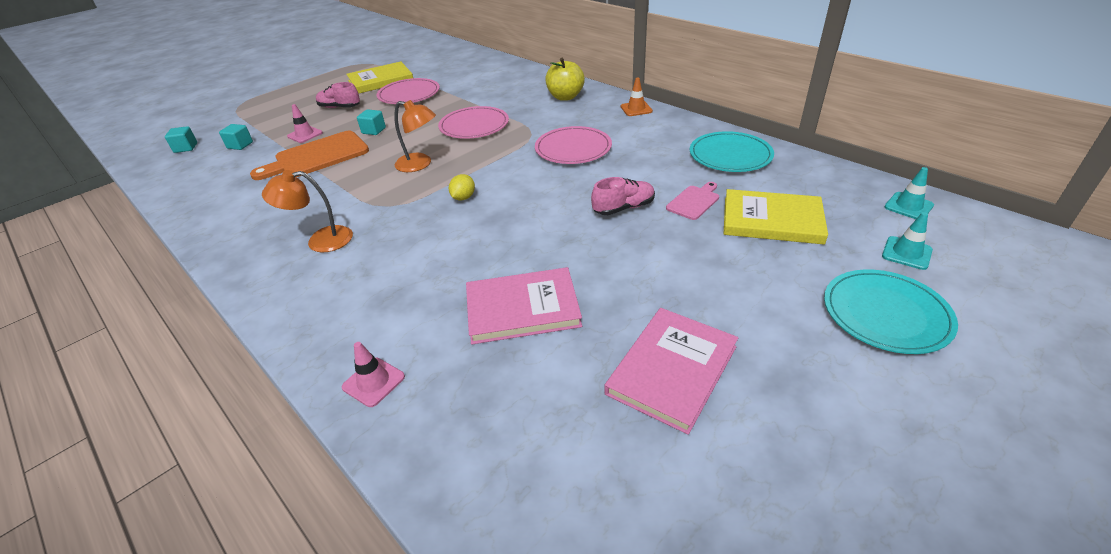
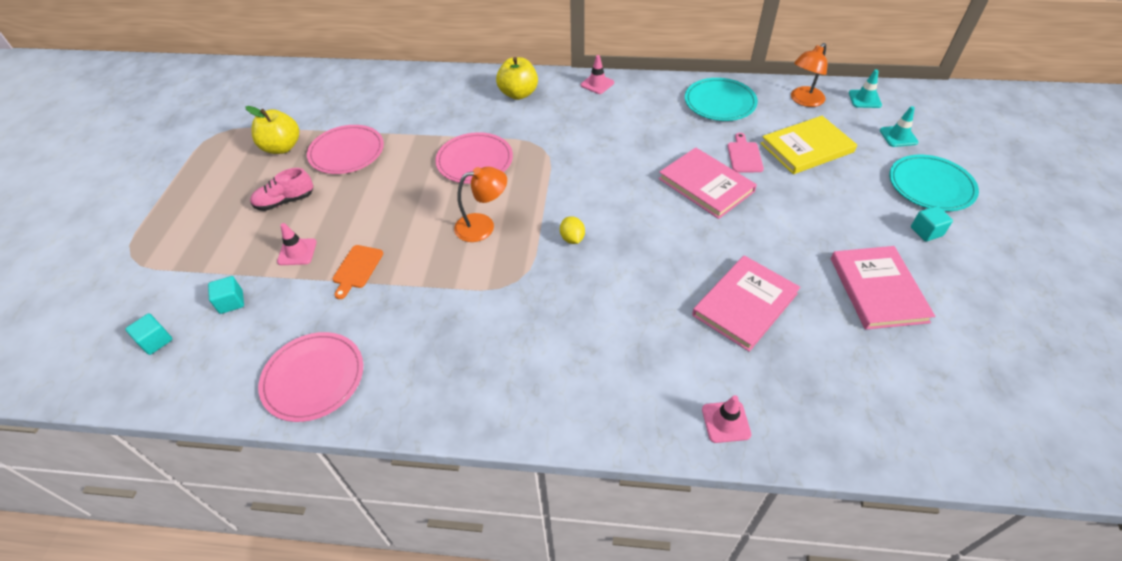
camera: 40 degrees left, 10 degrees up
orange cutting board [250,131,369,180] -> orange cutting board [332,245,383,299], size x0.51
orange lamp [262,170,353,252] -> orange lamp moved to [791,43,827,107]
yellow book [346,61,413,94] -> yellow apple [245,106,299,154]
turquoise cube [357,109,386,135] -> turquoise cube moved to [911,206,953,241]
pink plate [535,126,612,164] -> pink plate moved to [258,332,363,422]
pink shoe [591,177,655,215] -> pink book [659,147,757,219]
orange traffic cone [621,78,653,116] -> pink traffic cone [581,55,614,94]

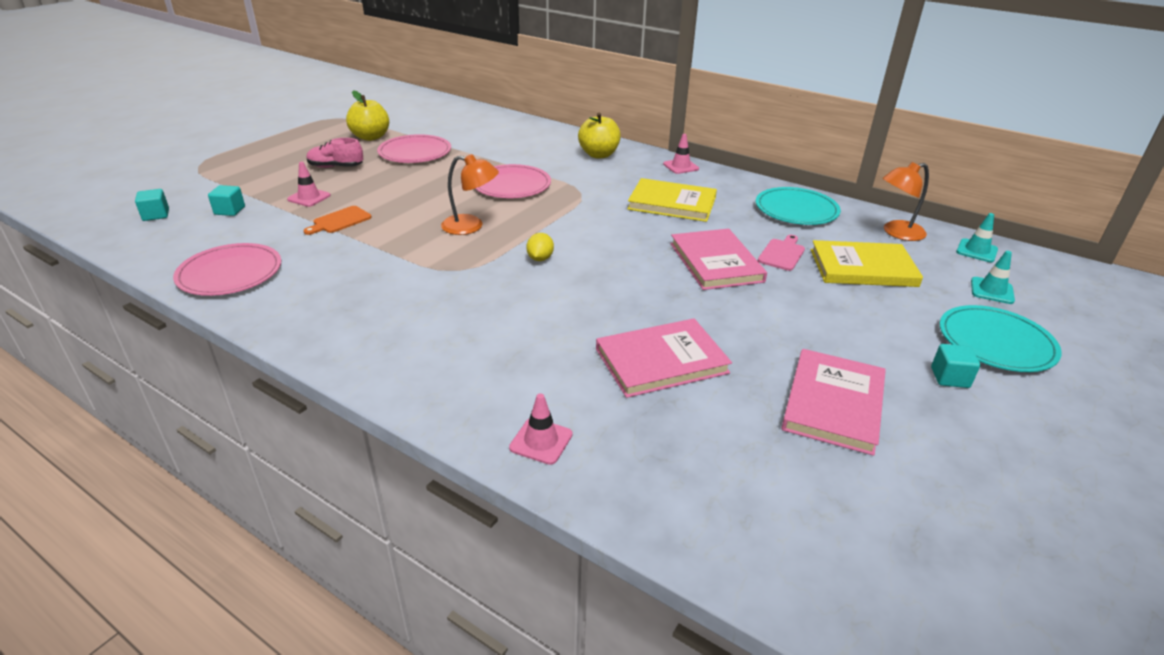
camera: 25 degrees right, 15 degrees down
none -> yellow book [627,178,717,222]

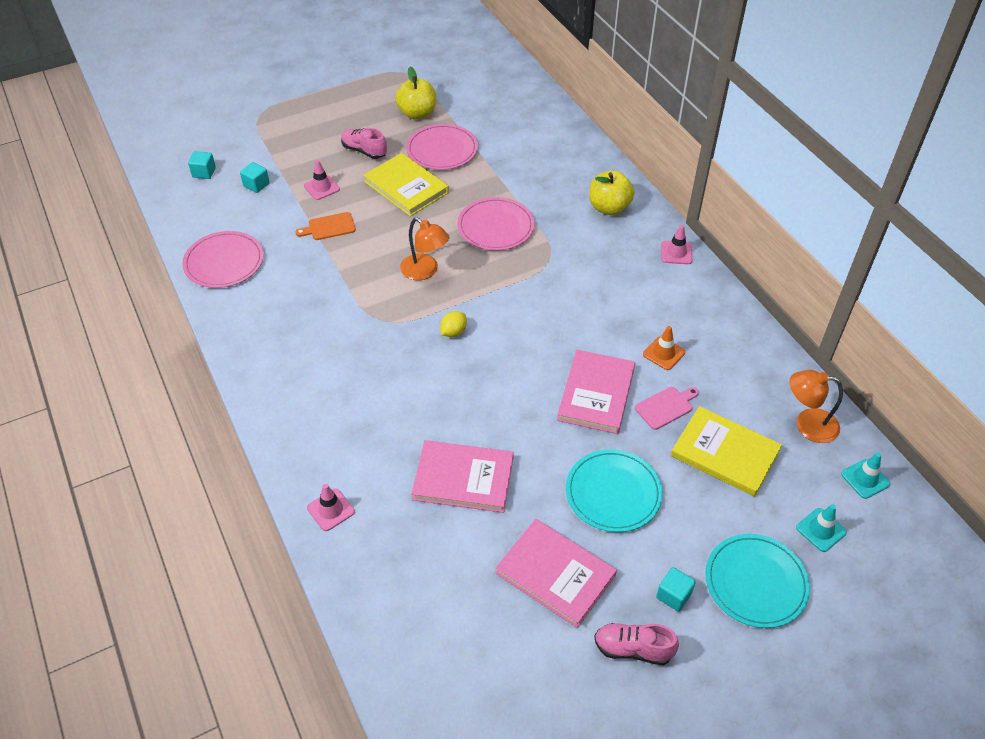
camera: 30 degrees right, 15 degrees up
yellow book [627,178,717,222] -> yellow book moved to [363,153,449,216]
turquoise plate [756,187,841,225] -> turquoise plate moved to [566,449,663,532]
pink book [781,349,886,456] -> pink book turned 75 degrees clockwise [496,519,617,628]
none -> pink shoe [594,623,679,665]
none -> orange traffic cone [643,326,685,370]

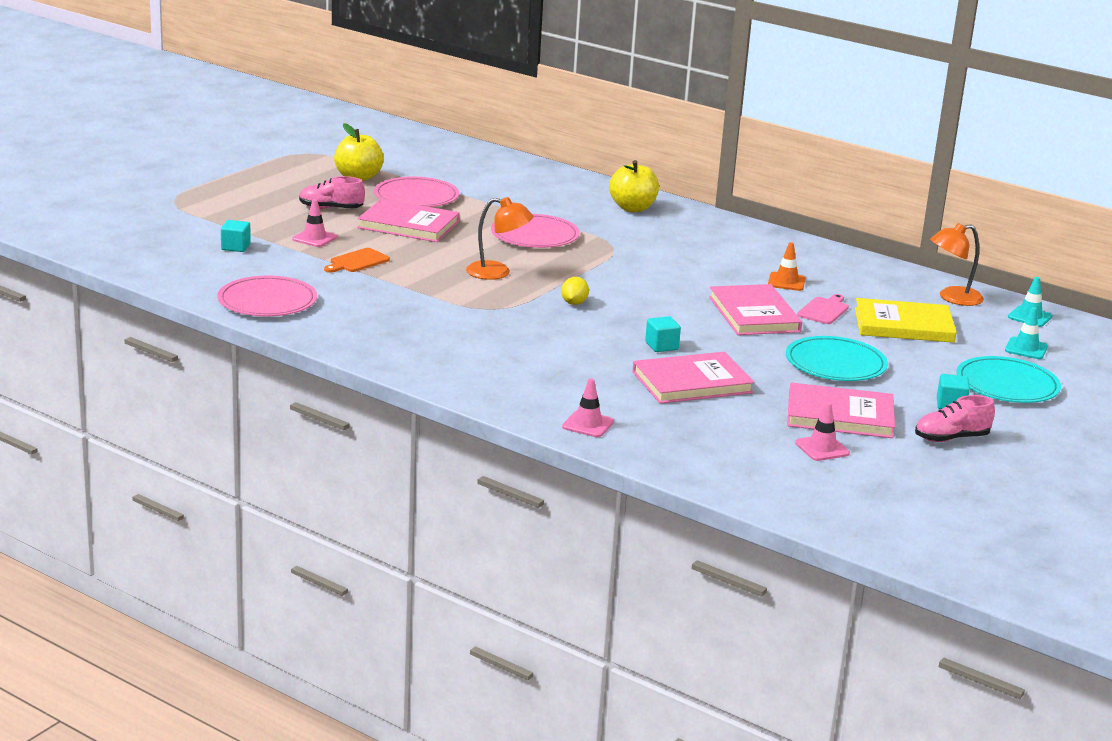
camera: 30 degrees left, 25 degrees down
turquoise cube [188,151,216,179] -> turquoise cube moved to [645,316,681,352]
yellow book [363,153,449,216] -> pink book [357,199,459,242]
pink traffic cone [661,225,692,264] -> pink traffic cone moved to [795,402,850,461]

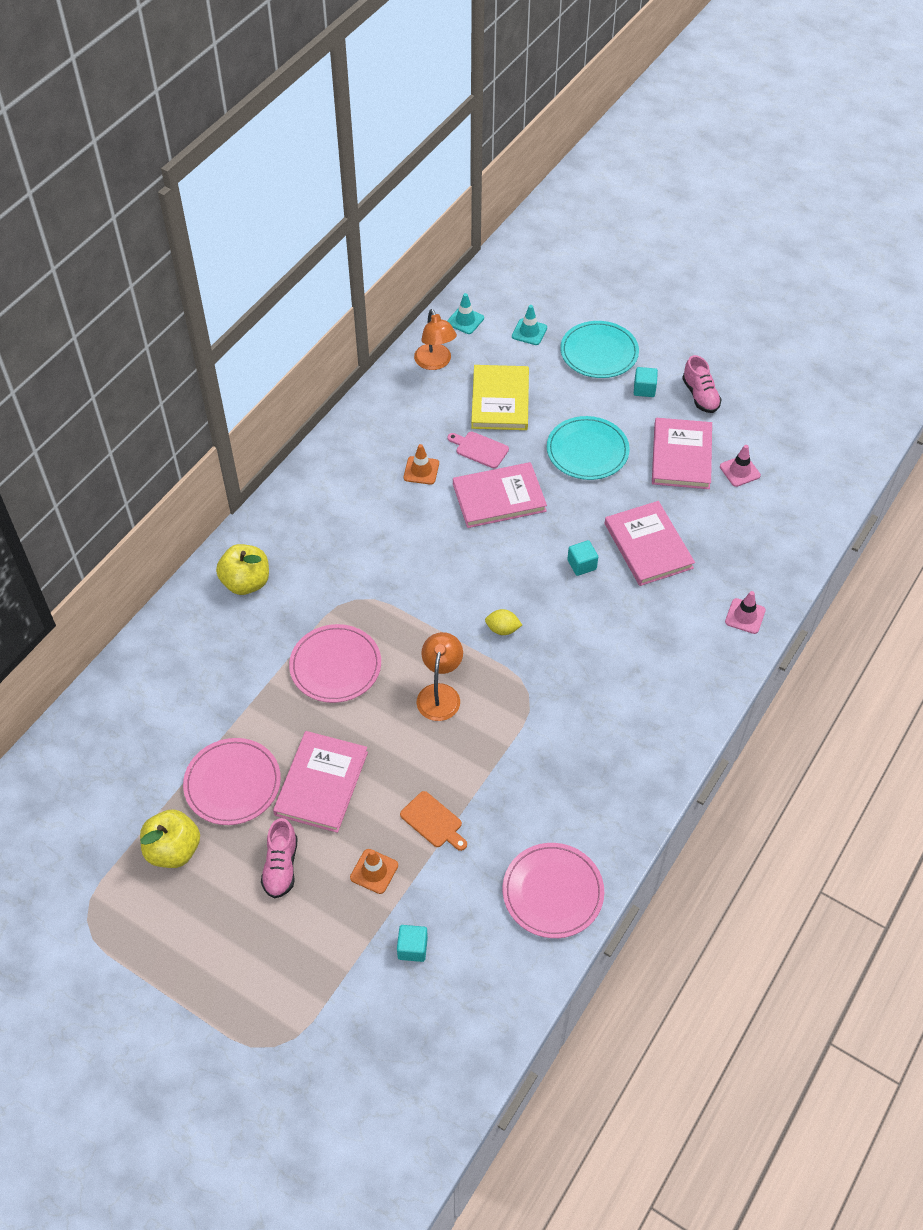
camera: 90 degrees left, 30 degrees up
pink traffic cone [292,199,337,247] -> orange traffic cone [350,849,398,894]

